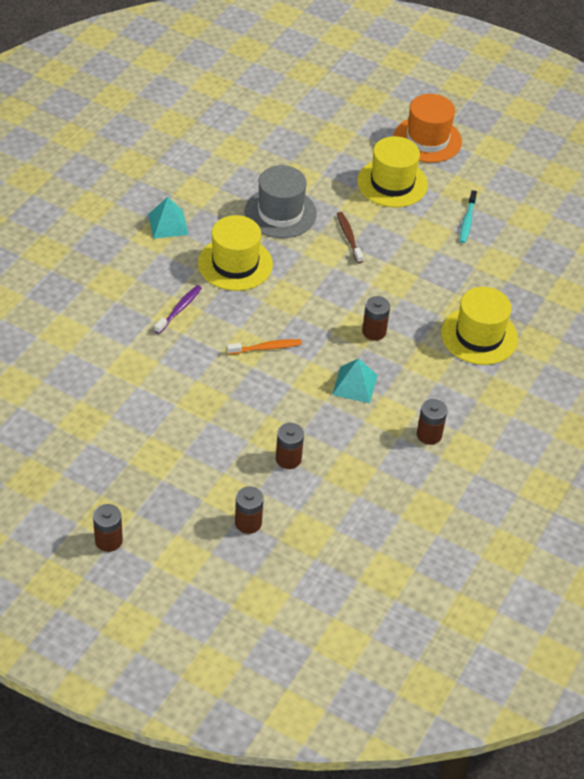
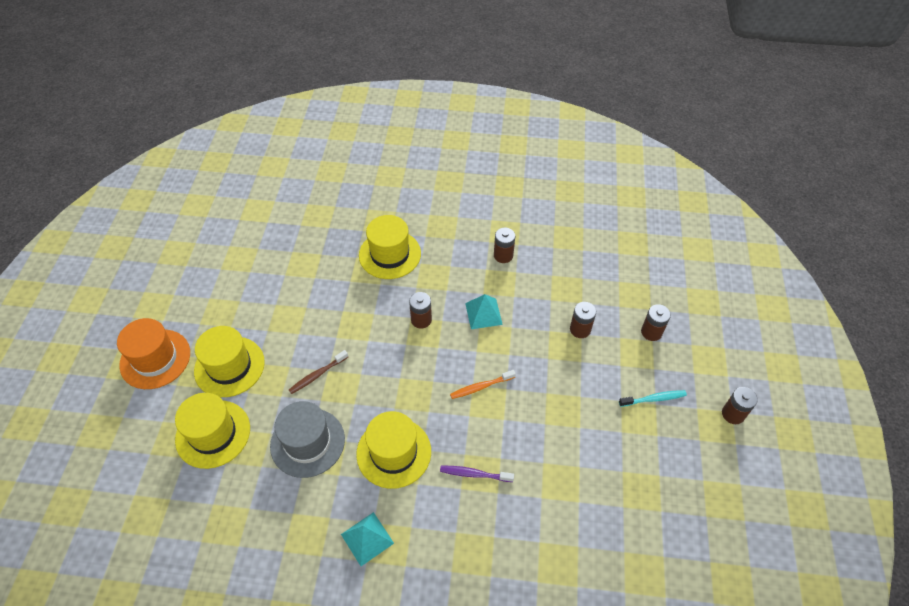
camera: 110 degrees left, 5 degrees up
orange toothbrush [227,339,302,355] -> orange toothbrush turned 75 degrees counterclockwise [450,370,516,399]
turquoise toothbrush [459,190,477,243] -> turquoise toothbrush moved to [619,390,687,407]
none -> yellow hat [175,393,250,469]

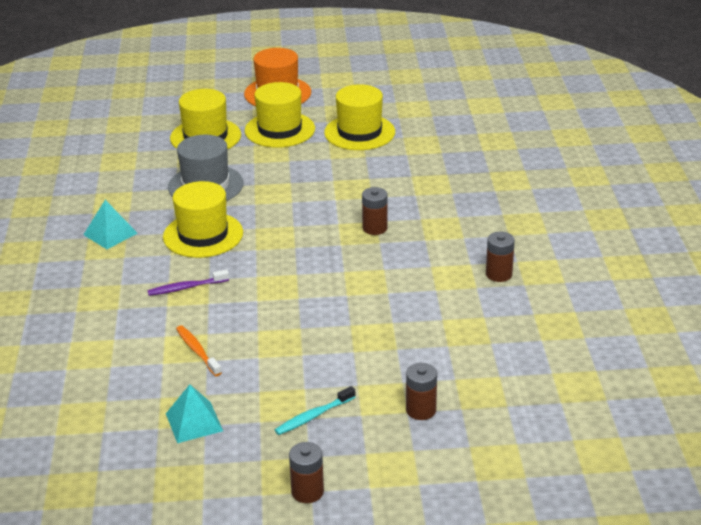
camera: 80 degrees right, 20 degrees down
brown toothbrush [289,350,348,394] -> none
yellow hat [359,215,421,279] -> yellow hat moved to [324,84,395,150]
purple toothbrush [440,466,514,482] -> purple toothbrush turned 105 degrees counterclockwise [147,270,229,296]
orange toothbrush [450,370,516,399] -> orange toothbrush moved to [176,325,222,376]
turquoise pyramid [465,294,503,329] -> turquoise pyramid moved to [166,384,223,443]
brown battery [570,302,596,338] -> none
turquoise toothbrush [619,390,687,407] -> turquoise toothbrush turned 75 degrees clockwise [275,386,355,435]

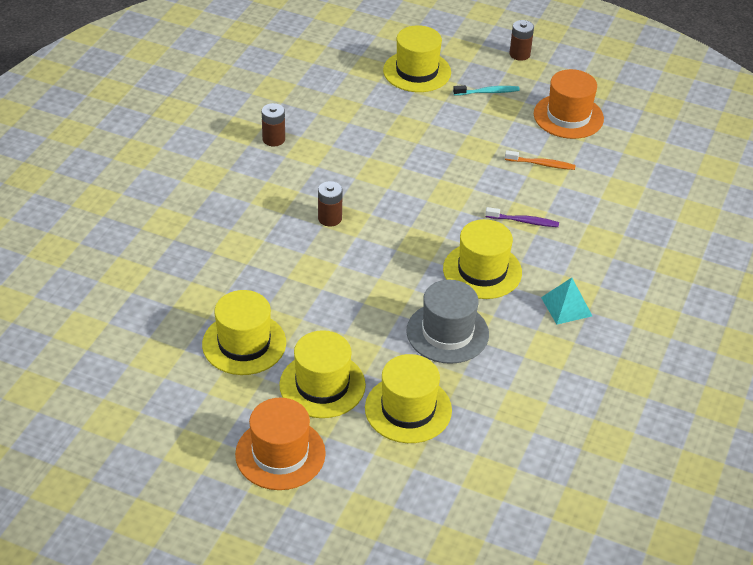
camera: 155 degrees left, 10 degrees up
turquoise pyramid [166,384,223,443] -> orange hat [534,69,604,139]
orange toothbrush [176,325,222,376] -> orange toothbrush turned 75 degrees counterclockwise [505,150,576,170]
brown battery [406,363,437,420] -> yellow hat [383,25,451,92]

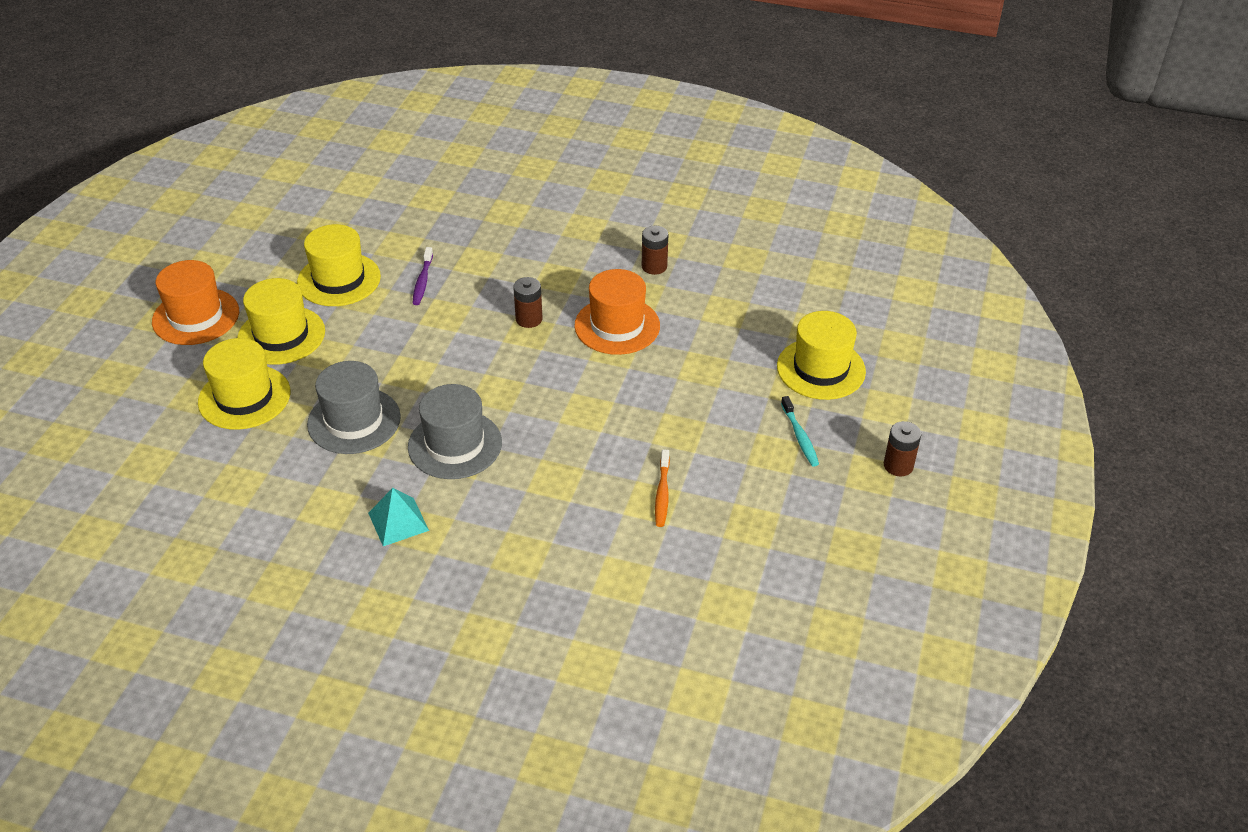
camera: 85 degrees right, 0 degrees up
yellow hat [443,219,522,299] -> grey hat [408,384,502,479]
purple toothbrush [485,207,559,227] -> purple toothbrush moved to [412,247,433,305]
orange hat [534,69,604,139] -> orange hat moved to [574,269,660,355]

